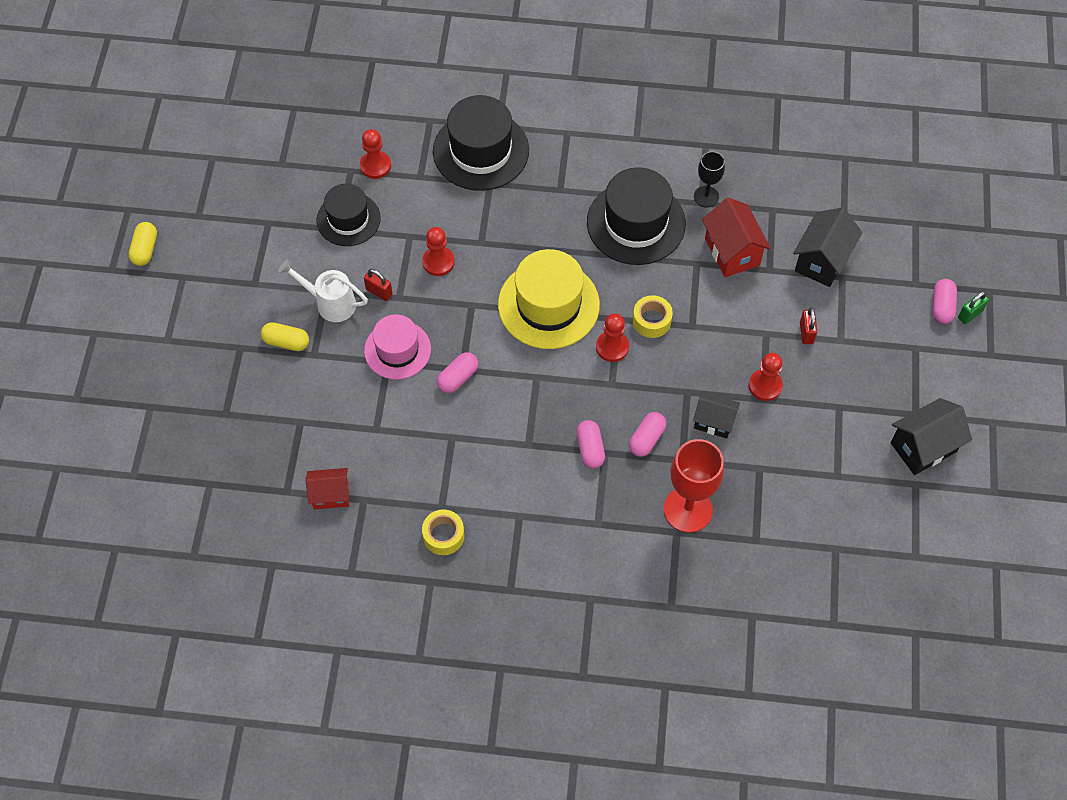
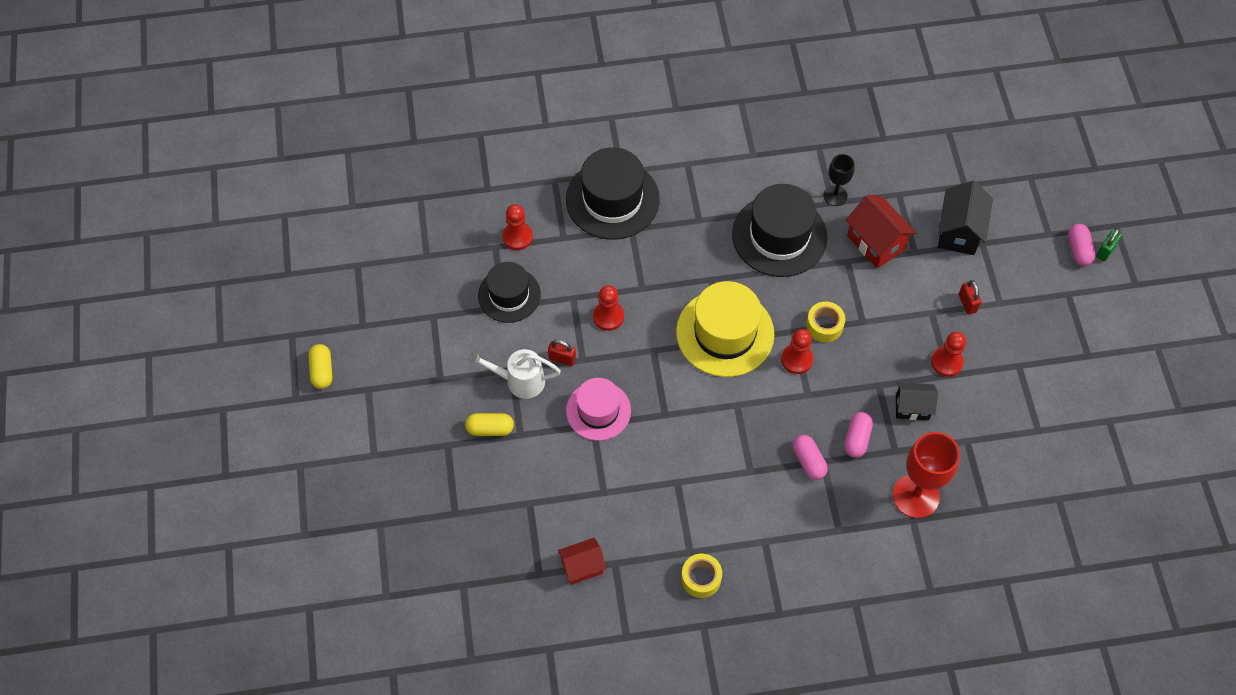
camera: 15 degrees left, 0 degrees up
pink capsule [437,352,478,393] -> none
black house [891,398,972,475] -> none

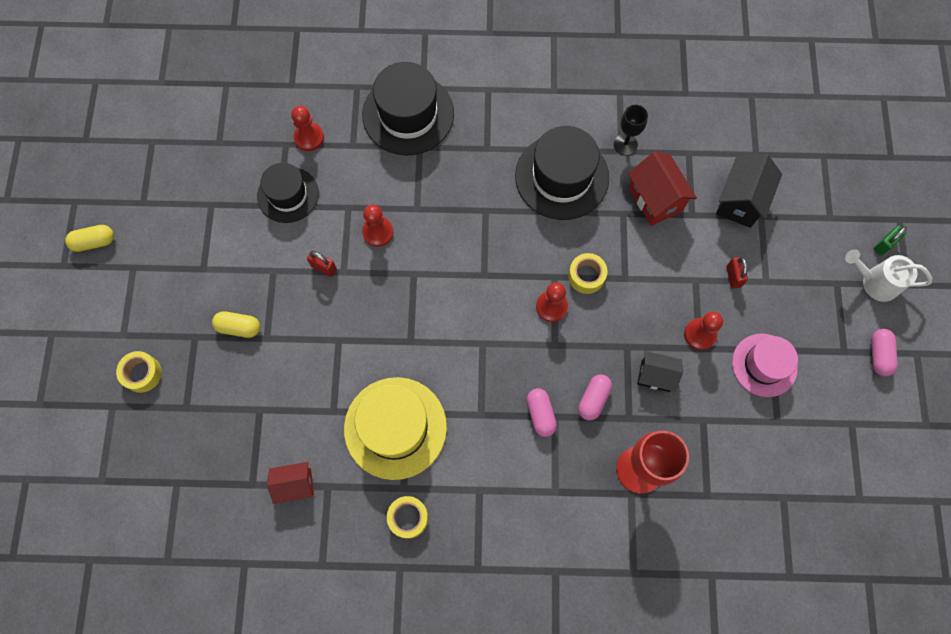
camera: 10 degrees right, 10 degrees up
yellow capsule [308,344,333,389] -> yellow capsule turned 75 degrees clockwise [65,225,114,252]
white watering can [468,349,561,399] -> white watering can moved to [845,249,933,302]
pink hat [566,378,631,441] -> pink hat moved to [732,334,798,397]
yellow hat [676,281,774,377] -> yellow hat moved to [344,377,447,480]
pink capsule [1068,224,1096,266] -> pink capsule moved to [871,329,898,376]
none -> yellow tape [116,351,162,393]

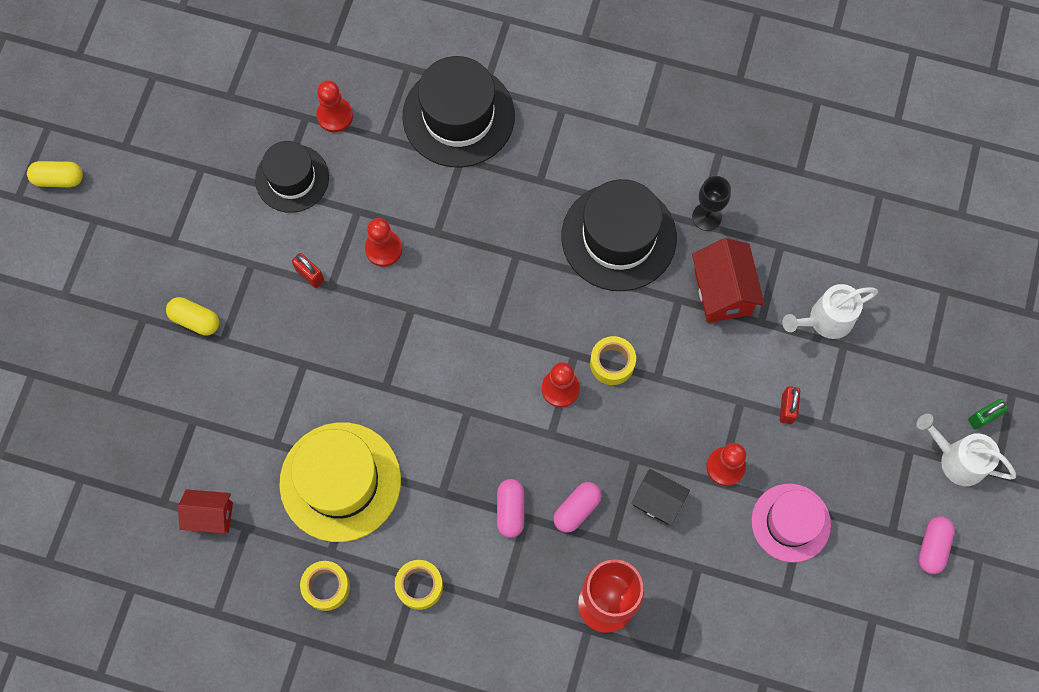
camera: 15 degrees right, 0 degrees up
yellow tape [116,351,162,393] -> yellow tape moved to [395,560,443,610]
black house [716,154,782,228] -> white watering can [782,284,879,339]

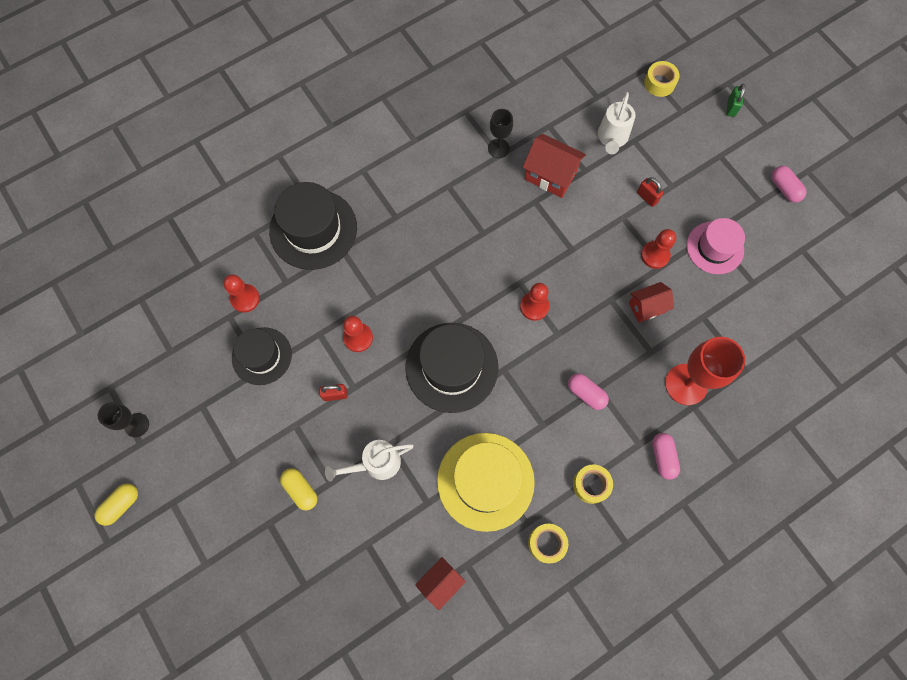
camera: 50 degrees left, 0 degrees up
yellow capsule [166,297,219,336] -> yellow capsule turned 75 degrees clockwise [280,468,317,510]
pink capsule [553,482,602,533] -> pink capsule moved to [652,433,680,480]
black hat [561,179,677,291] -> black hat moved to [405,323,499,413]
yellow tape [590,336,636,385] -> yellow tape moved to [644,61,679,97]
black house [631,469,690,525] -> red house [629,282,674,323]
white watering can [916,414,1016,486] -> white watering can moved to [325,440,413,482]
none -> black goblet [98,402,149,437]

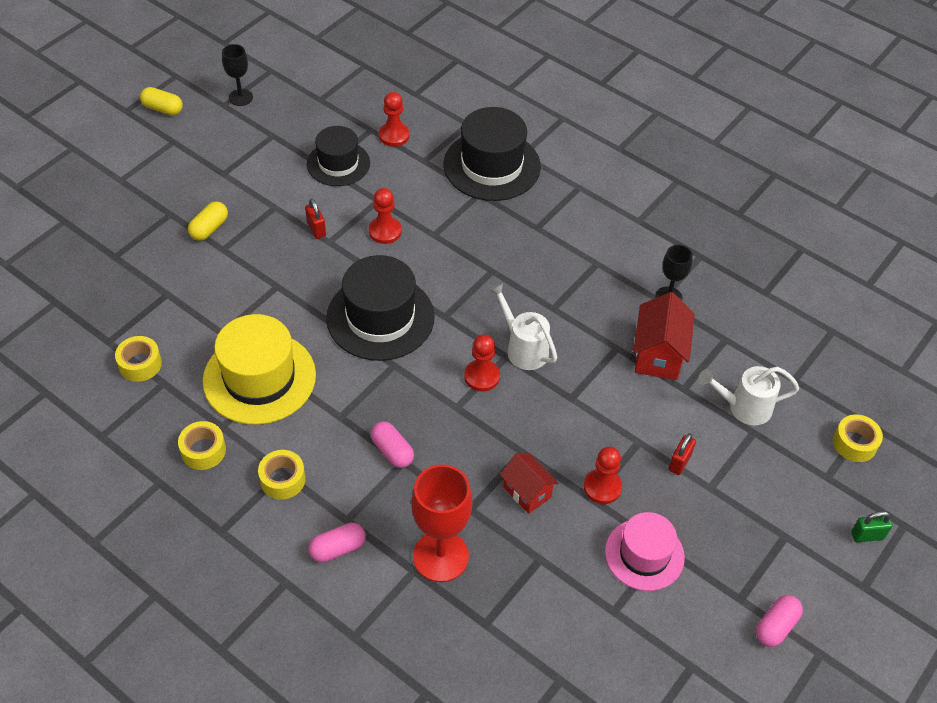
camera: 70 degrees right, 20 degrees down
white watering can [325,440,413,482] -> white watering can moved to [488,283,557,370]
red house [415,557,466,610] -> yellow tape [115,336,162,382]
pink capsule [568,373,609,410] -> pink capsule turned 60 degrees counterclockwise [370,421,414,468]

